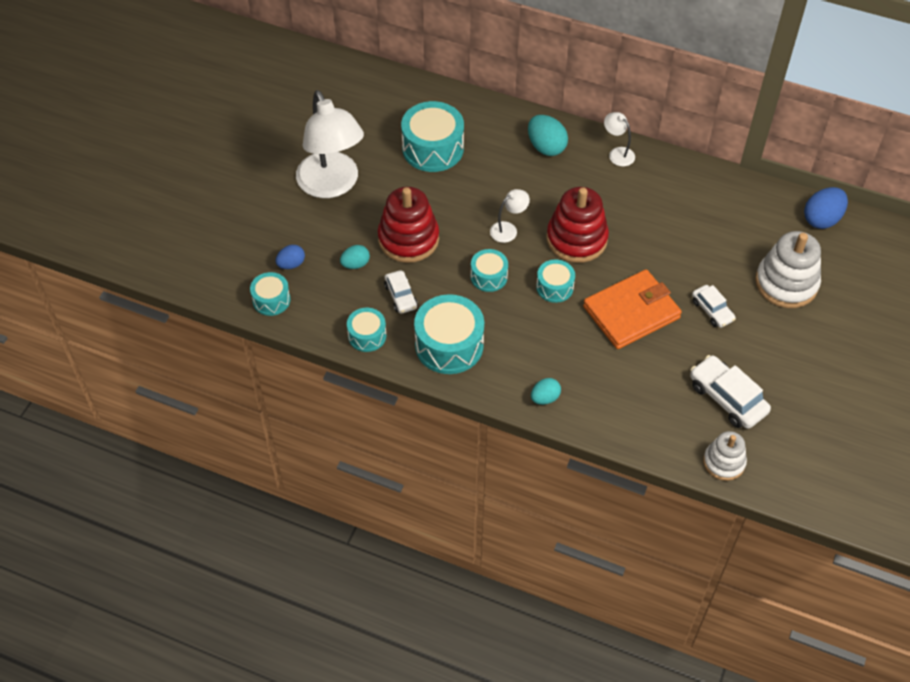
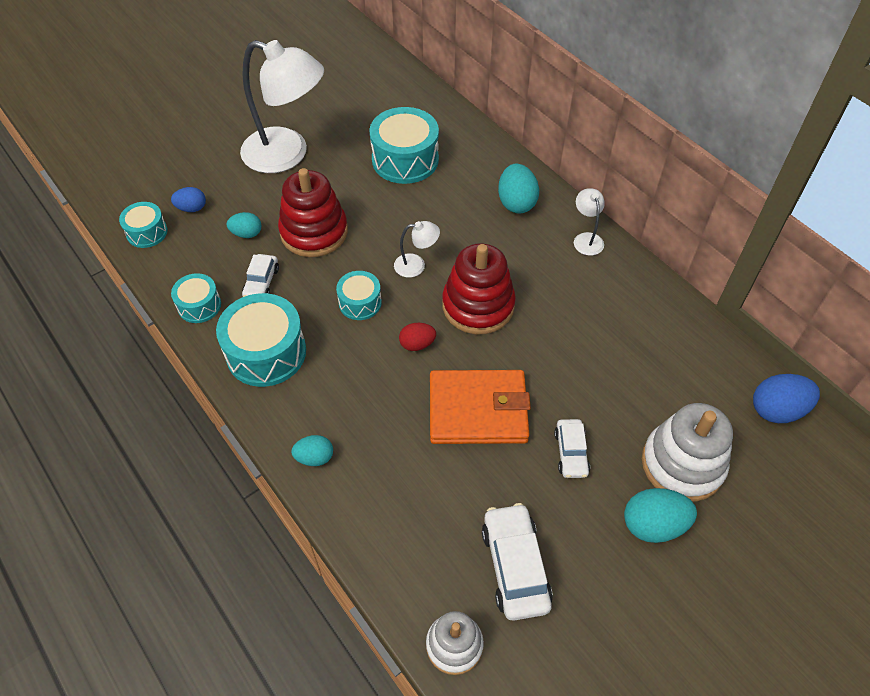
camera: 30 degrees right, 0 degrees up
white lamp [296,90,364,198] -> white lamp turned 75 degrees counterclockwise [240,40,324,173]
turquoise drum [536,260,575,303] -> red egg [399,323,436,351]
none -> turquoise egg [624,488,697,543]

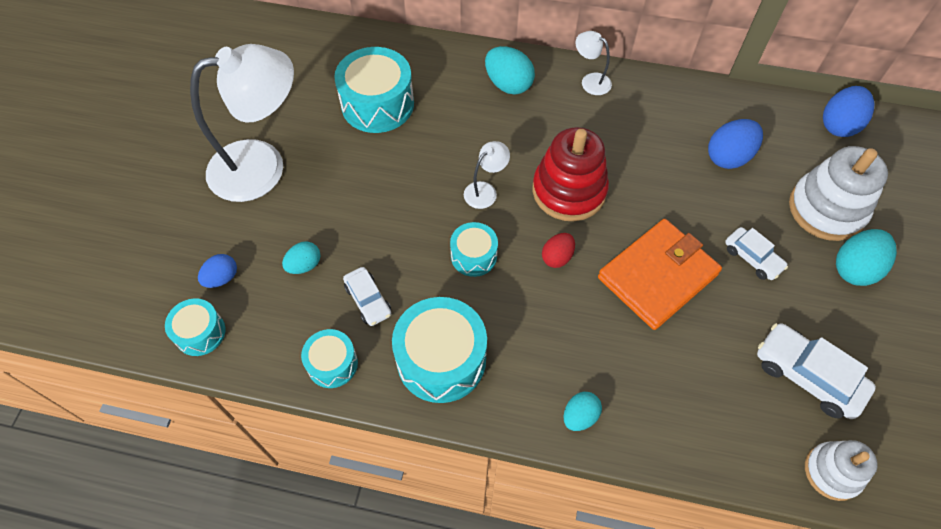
camera: 40 degrees left, 5 degrees up
red stacking toy [278,168,348,257] -> none
none -> blue egg [708,119,763,169]

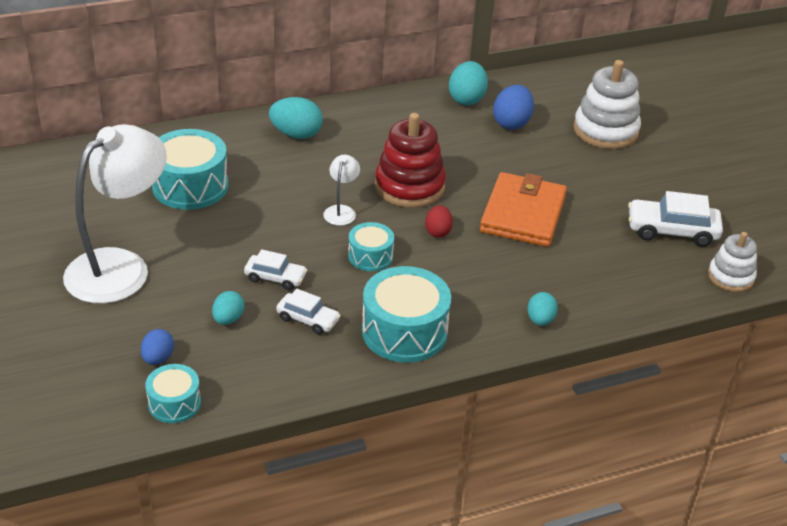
camera: 35 degrees left, 20 degrees down
turquoise drum [301,329,358,388] -> none
white lamp [575,31,612,95] -> none
white car [725,227,788,280] -> white car moved to [244,249,307,290]
blue egg [823,86,874,137] -> none
turquoise egg [836,229,897,286] -> turquoise egg moved to [449,61,488,105]

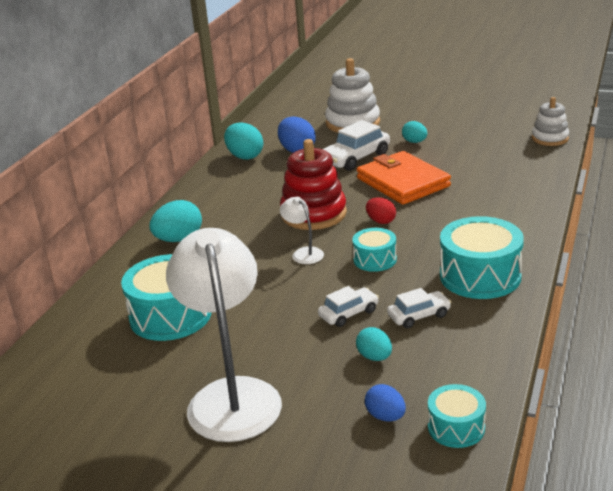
camera: 45 degrees left, 10 degrees down
turquoise egg [527,292,558,326] -> turquoise egg moved to [402,121,427,143]
white car [628,191,723,247] -> white car moved to [323,120,390,171]

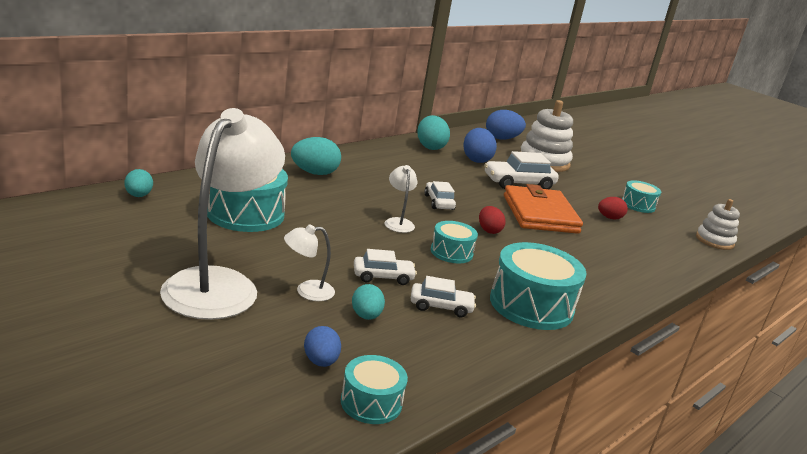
camera: 20 degrees right, 5 degrees down
red stacking toy [280,139,347,230] -> white car [424,181,456,210]
turquoise egg [402,121,427,143] -> turquoise egg moved to [124,169,153,197]
none -> white lamp [284,224,335,301]
none -> blue egg [486,110,526,140]
none -> red egg [598,197,628,219]
none -> turquoise drum [622,180,661,213]

